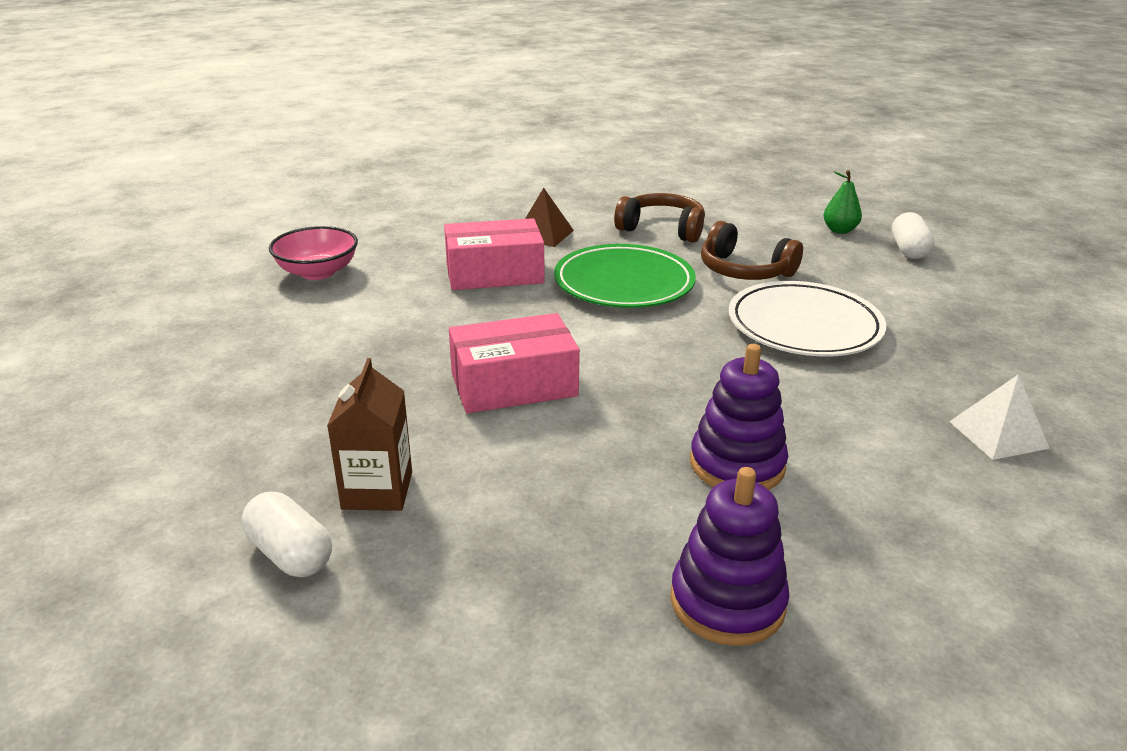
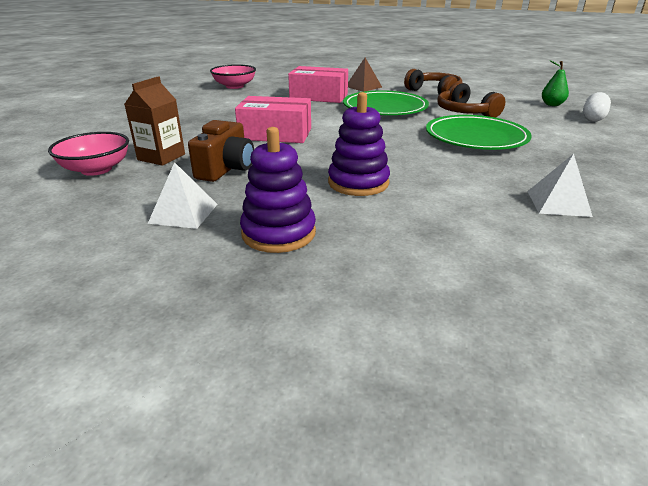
camera: 25 degrees right, 0 degrees up
white capsule [242,492,332,577] -> pink bowl [48,132,129,176]
white plate [729,281,886,356] -> green plate [426,115,532,150]
none -> white pyramid [148,162,218,229]
none -> brown camera [188,120,254,182]

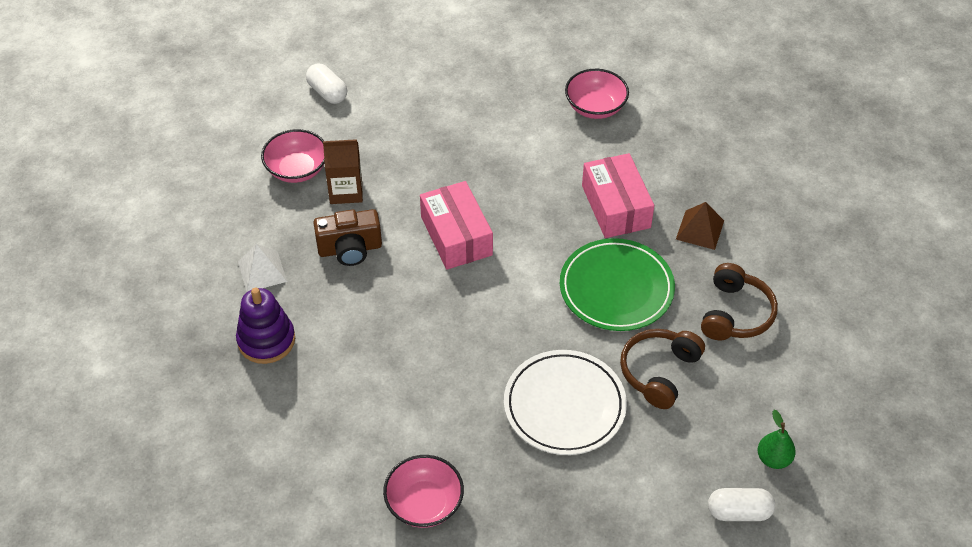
camera: 60 degrees right, 20 degrees up
purple stacking toy [328,92,390,196] -> none
green plate [426,115,532,150] -> white plate [504,350,627,455]
white pyramid [527,154,593,217] -> pink bowl [383,455,464,528]
none -> white capsule [306,63,347,104]

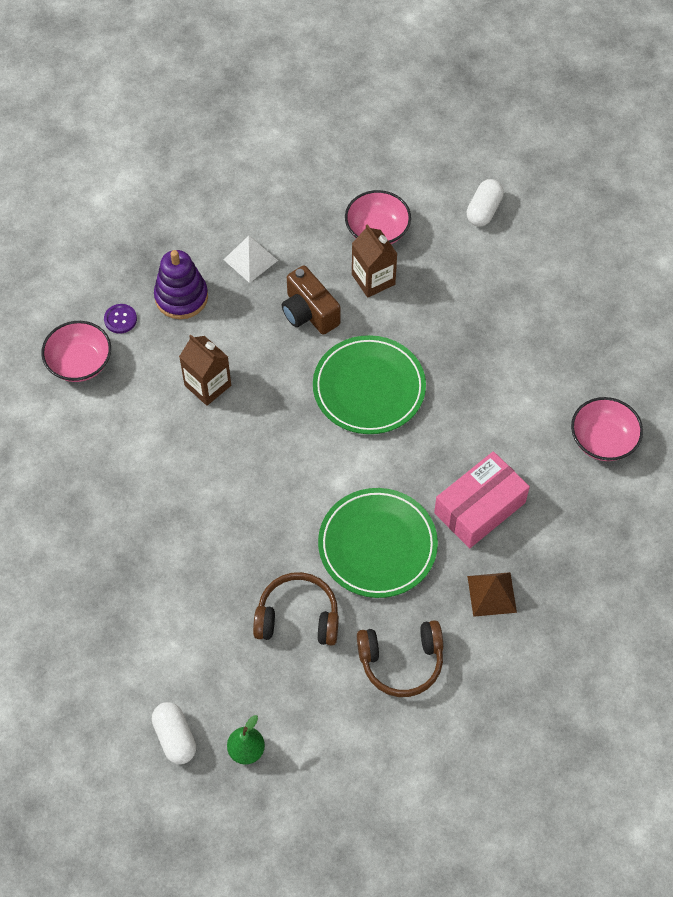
camera: 65 degrees right, 10 degrees up
pink bowl [383,455,464,528] -> pink bowl moved to [41,321,111,382]
pink box [420,181,493,270] -> green plate [313,335,426,434]
white plate [504,350,627,455] -> none
none -> purple button [104,304,137,334]
none -> brown carton [179,335,231,406]

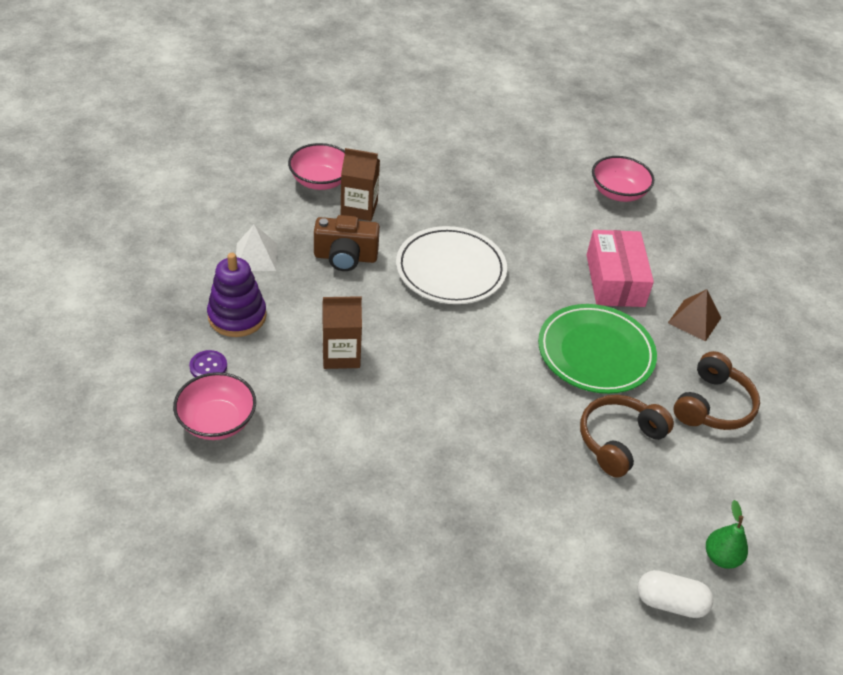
camera: 55 degrees left, 15 degrees down
green plate [313,335,426,434] -> white plate [396,226,507,304]
white capsule [466,179,504,226] -> none

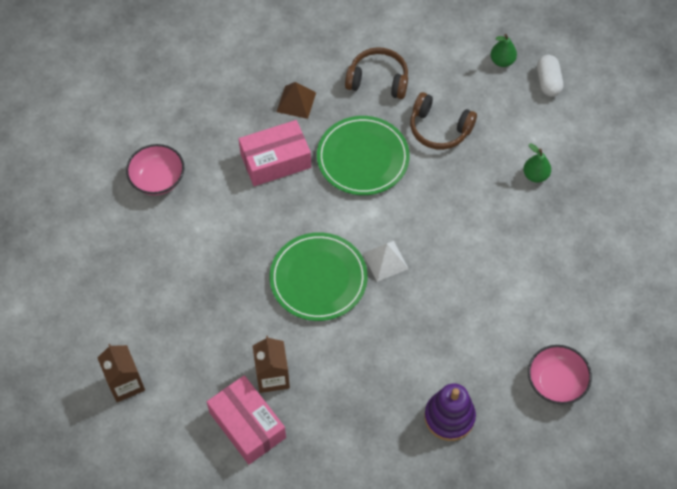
camera: 105 degrees left, 15 degrees up
purple button [189,350,227,377] -> none
white pyramid [236,224,277,271] -> white pyramid moved to [362,241,409,282]
pink bowl [288,143,345,190] -> pink box [207,375,286,464]
brown camera [314,215,380,271] -> none
brown carton [322,296,362,369] -> brown carton moved to [97,344,145,402]
white plate [396,226,507,304] -> green plate [270,232,368,321]
none -> green pear [523,143,551,183]

